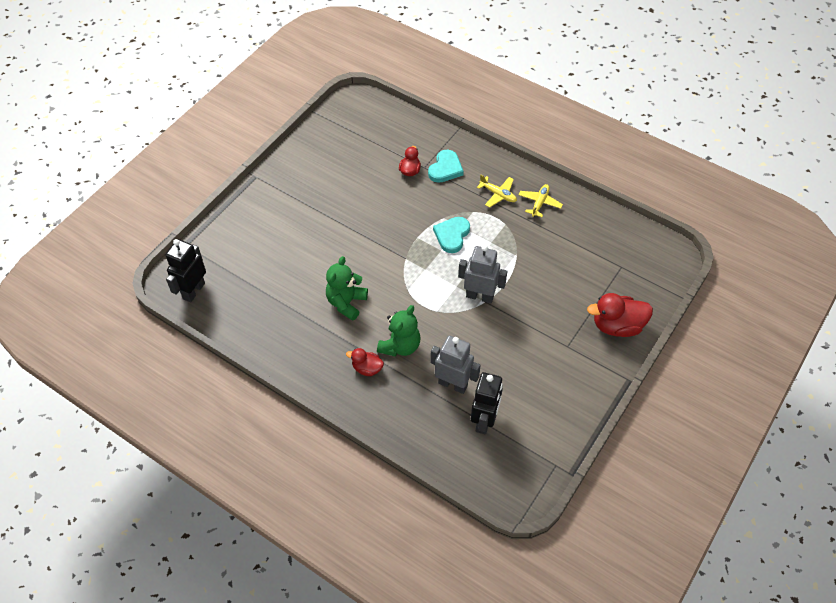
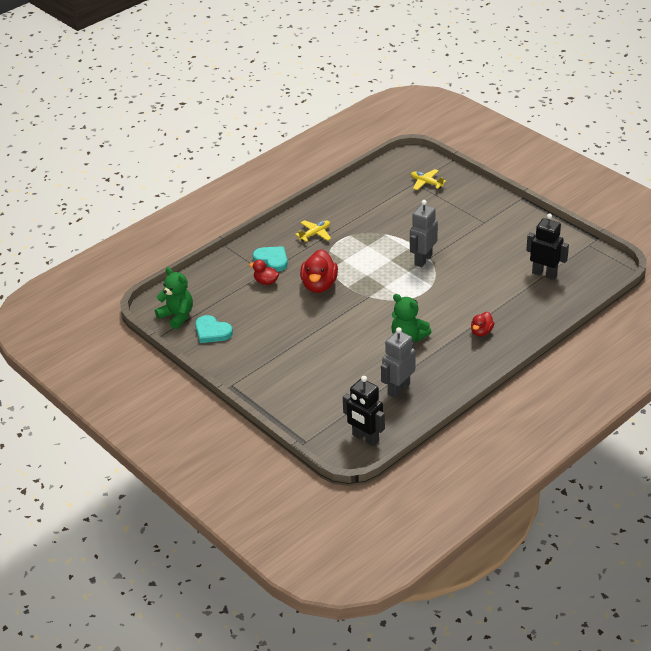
camera: 75 degrees left, 15 degrees down
green teddy bear [377,305,421,357] -> green teddy bear moved to [155,267,193,329]
grey robot [430,335,481,394] -> grey robot moved to [381,327,415,398]
turquoise heart [433,217,470,253] -> turquoise heart moved to [195,315,233,343]
yellow plane [519,184,563,217] -> yellow plane moved to [411,169,446,190]
red duck [587,293,653,337] -> red duck moved to [300,249,338,293]

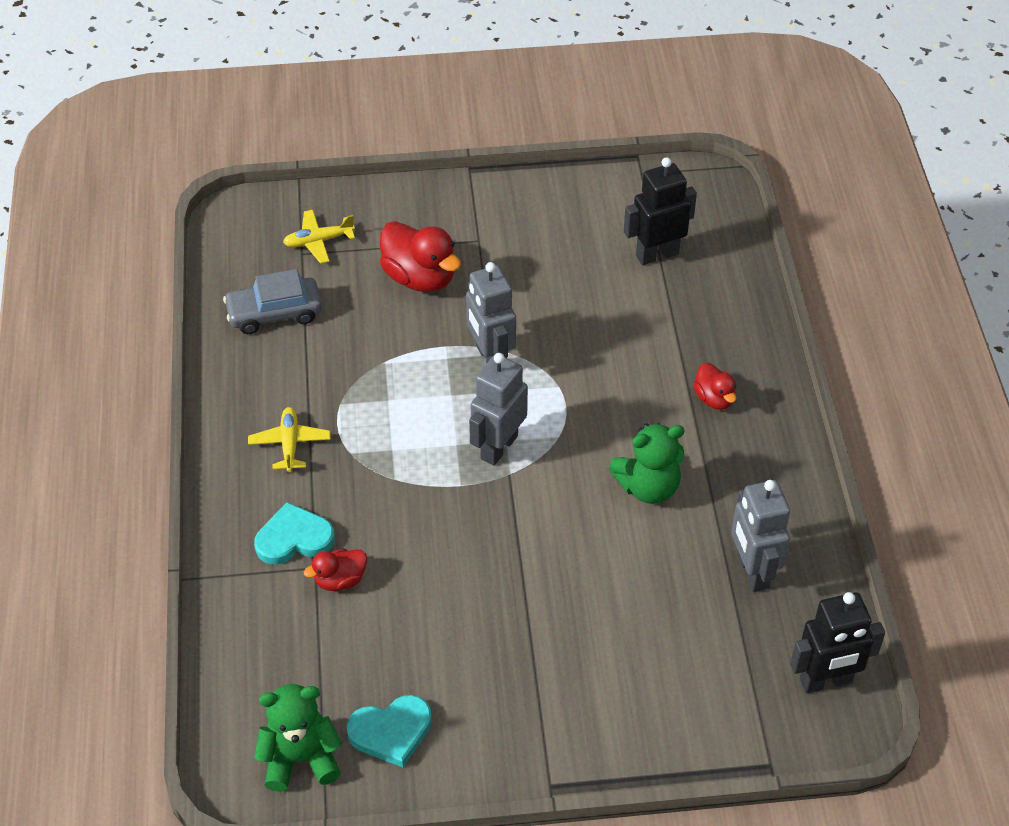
camera: 55 degrees left, 10 degrees up
red duck [300,249,338,293] -> red duck moved to [380,221,461,292]
none -> grey car [223,269,322,334]
none -> grey robot [469,353,528,465]

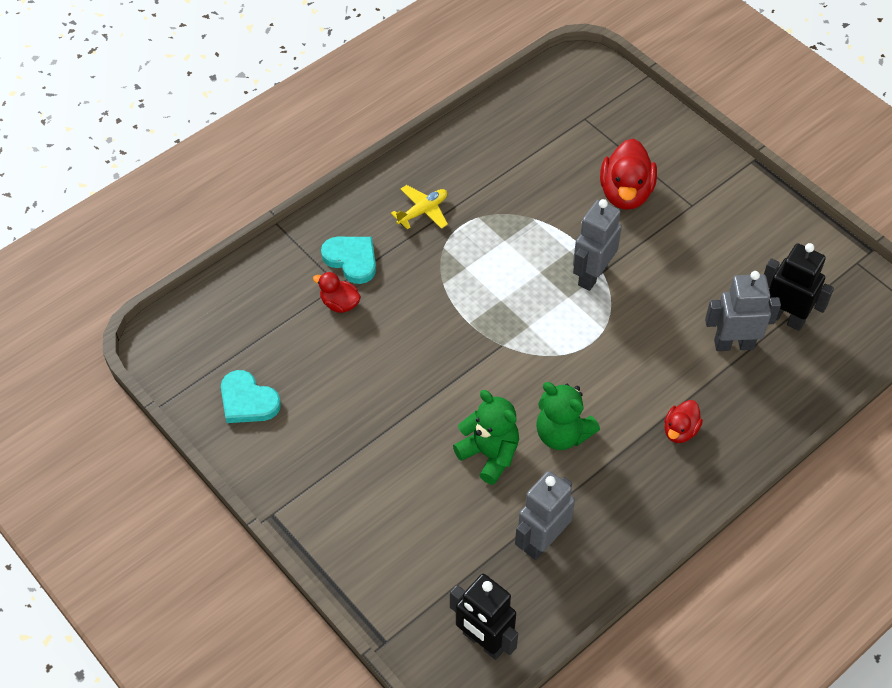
camera: 55 degrees right, 5 degrees up
grey car [223,269,322,334] -> none
green teddy bear [254,684,342,792] -> green teddy bear moved to [453,390,519,485]
yellow plane [283,210,355,264] -> none
grey robot [469,353,528,465] -> grey robot moved to [705,271,781,351]

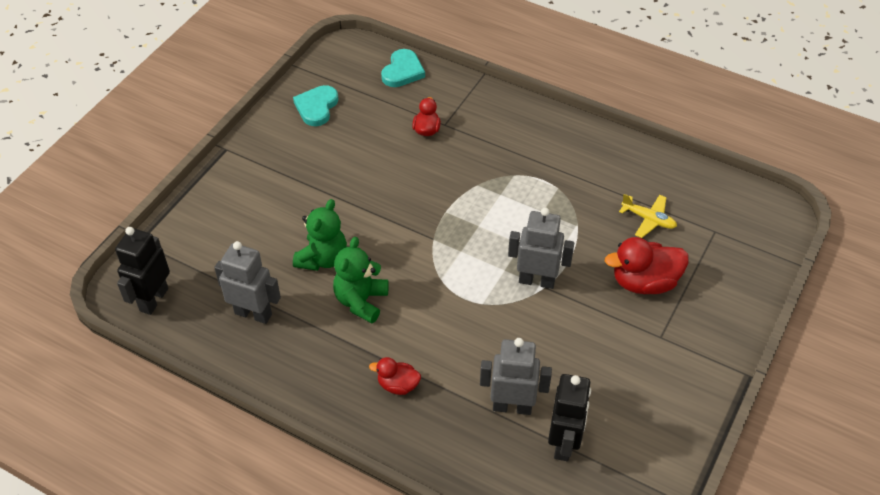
camera: 70 degrees right, 5 degrees down
turquoise heart [321,237,376,284] -> turquoise heart moved to [381,49,425,87]
yellow plane [391,185,448,230] -> yellow plane moved to [619,194,677,238]
grey robot [705,271,781,351] -> grey robot turned 60 degrees counterclockwise [480,338,552,415]

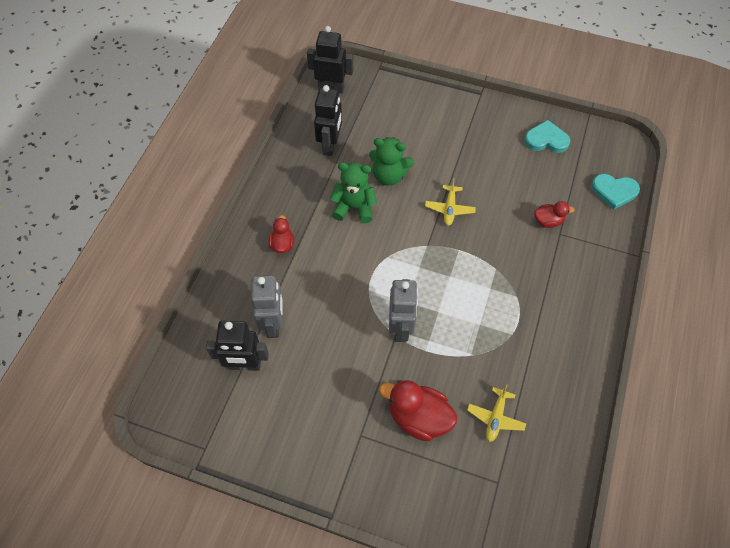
camera: 80 degrees right, 10 degrees up
grey robot [214,241,281,324] -> black robot [314,85,342,156]
red duck [605,237,689,294] -> red duck turned 45 degrees counterclockwise [379,380,457,441]
none -> yellow plane [425,178,476,226]

